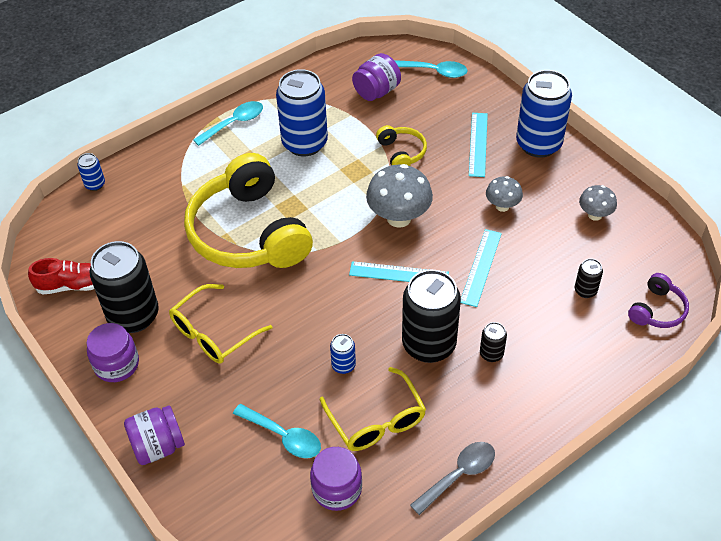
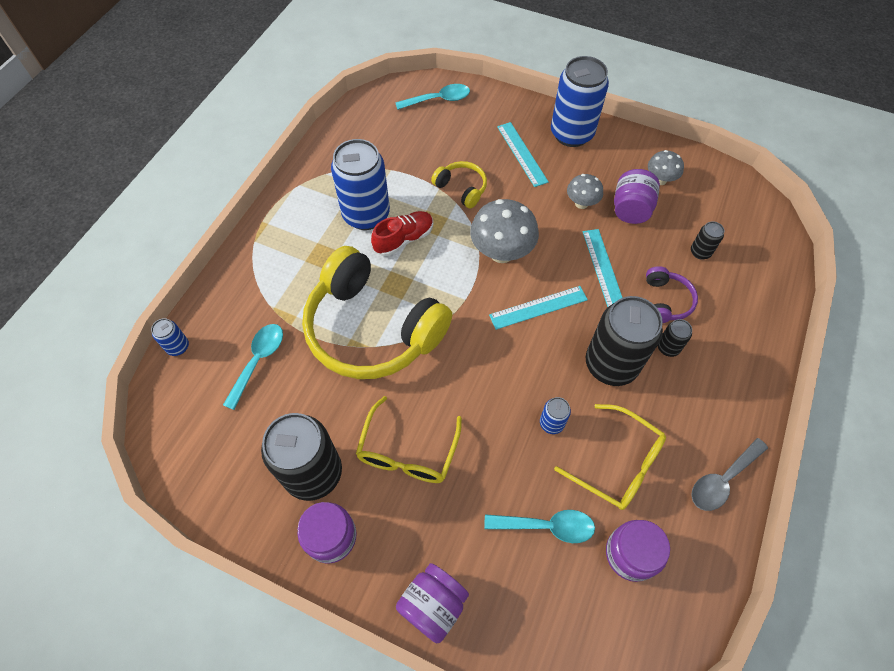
camera: 30 degrees left, 10 degrees up
red shoe [28,258,94,295] -> red shoe moved to [371,211,433,256]
turquoise spoon [193,101,263,146] -> turquoise spoon moved to [223,324,283,410]
purple jar [352,53,401,101] -> purple jar moved to [614,169,660,224]
grey spoon [410,442,495,515] -> grey spoon turned 150 degrees counterclockwise [691,438,768,511]
purple headphones [628,273,689,328] -> purple headphones moved to [646,266,698,323]

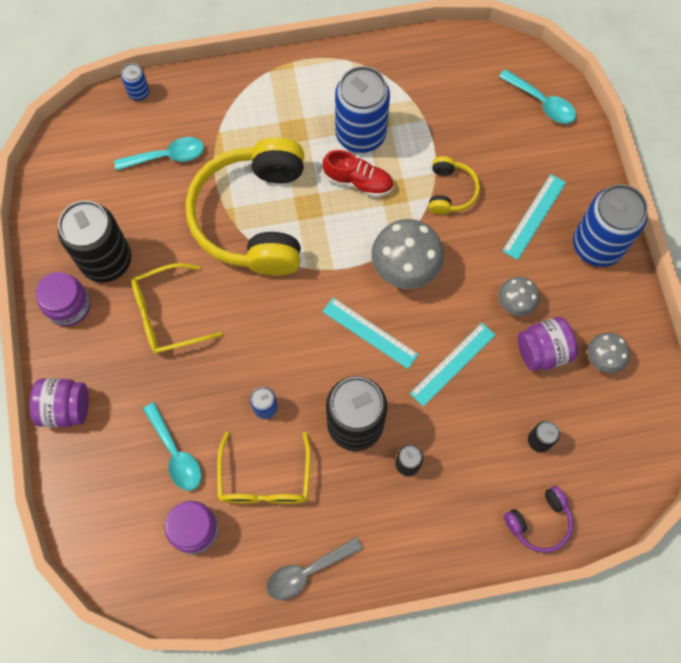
camera: 55 degrees right, 10 degrees up
purple headphones [646,266,698,323] -> purple headphones moved to [504,486,573,553]
grey spoon [691,438,768,511] -> grey spoon turned 45 degrees counterclockwise [266,537,363,600]

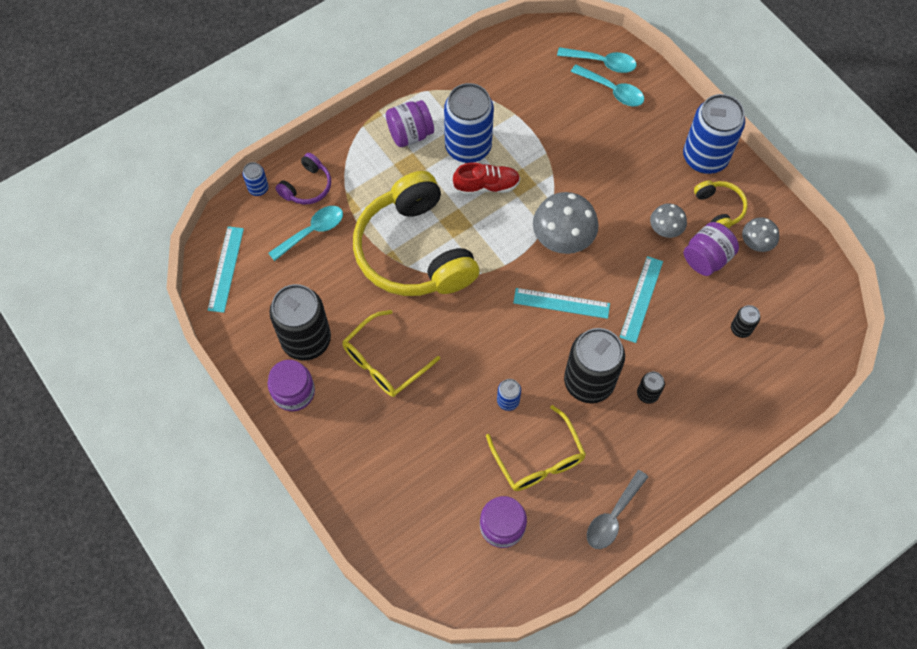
camera: 25 degrees left, 5 degrees down
purple jar [30,378,89,427] -> purple jar moved to [386,100,434,147]
turquoise spoon [143,402,202,491] -> turquoise spoon moved to [571,64,644,106]
yellow headphones [429,156,480,215] -> yellow headphones moved to [694,180,748,229]
turquoise ruler [502,174,566,260] -> turquoise ruler moved to [208,226,244,313]
purple headphones [504,486,573,553] -> purple headphones moved to [275,153,331,204]

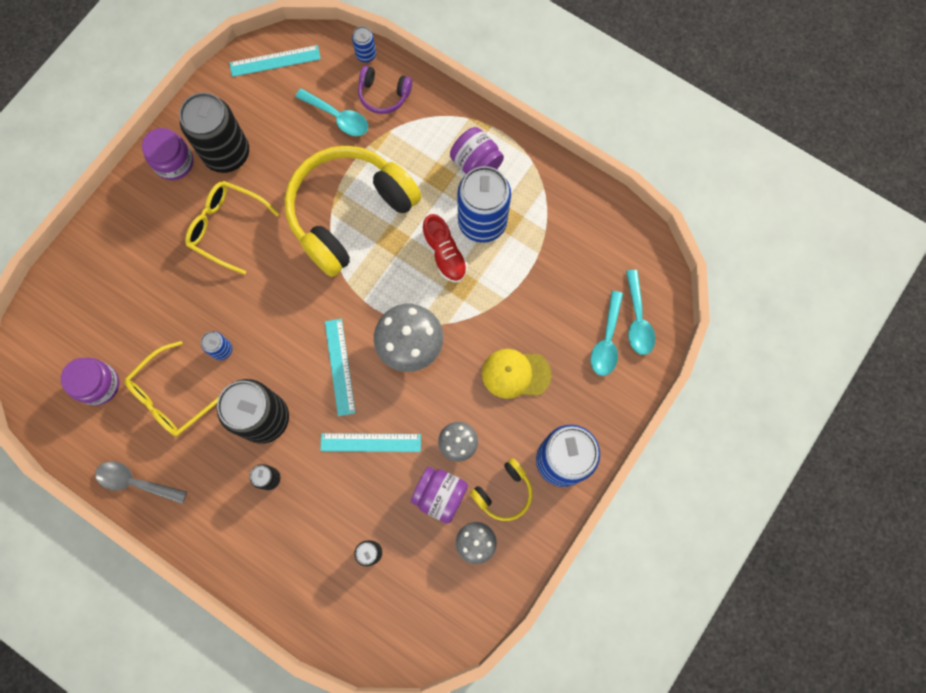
camera: 70 degrees right, 10 degrees up
none -> yellow cap [482,349,552,399]

